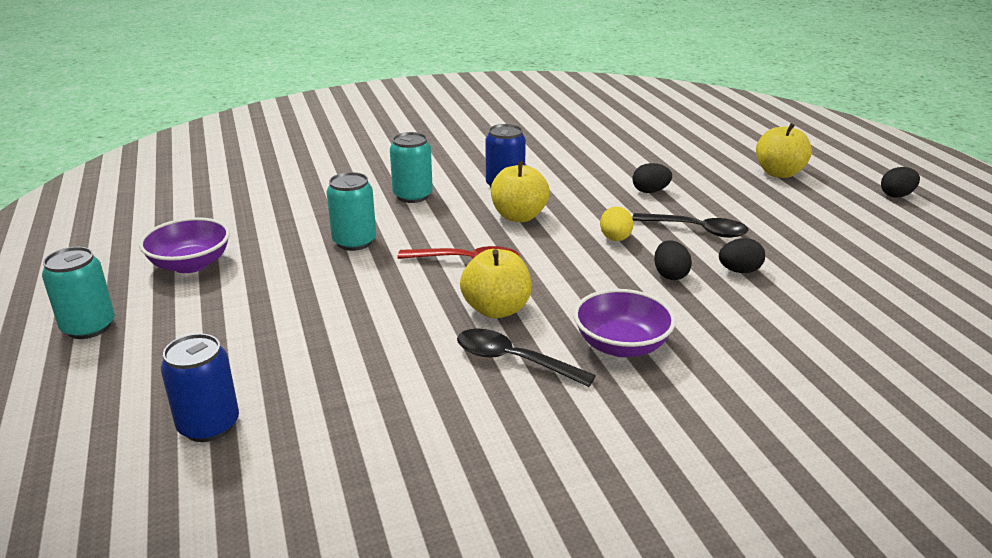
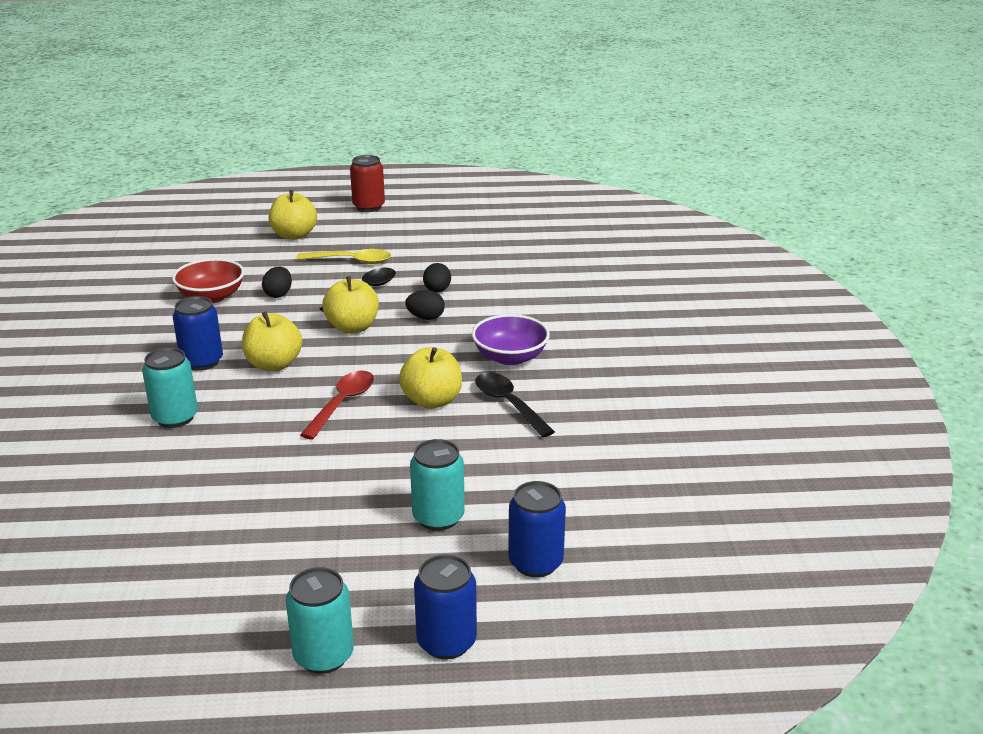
camera: 75 degrees left, 0 degrees up
purple bowl [139,217,230,273] -> none
turquoise can [326,172,376,251] -> turquoise can moved to [410,439,465,531]
black spoon [457,329,596,387] -> black spoon turned 105 degrees clockwise [475,372,555,437]
yellow egg [600,207,633,241] -> yellow apple [322,276,379,334]
black egg [881,167,920,198] -> red can [350,155,385,212]
none -> red bowl [172,258,245,303]
none -> yellow spoon [296,249,391,264]
none -> blue can [414,554,477,660]

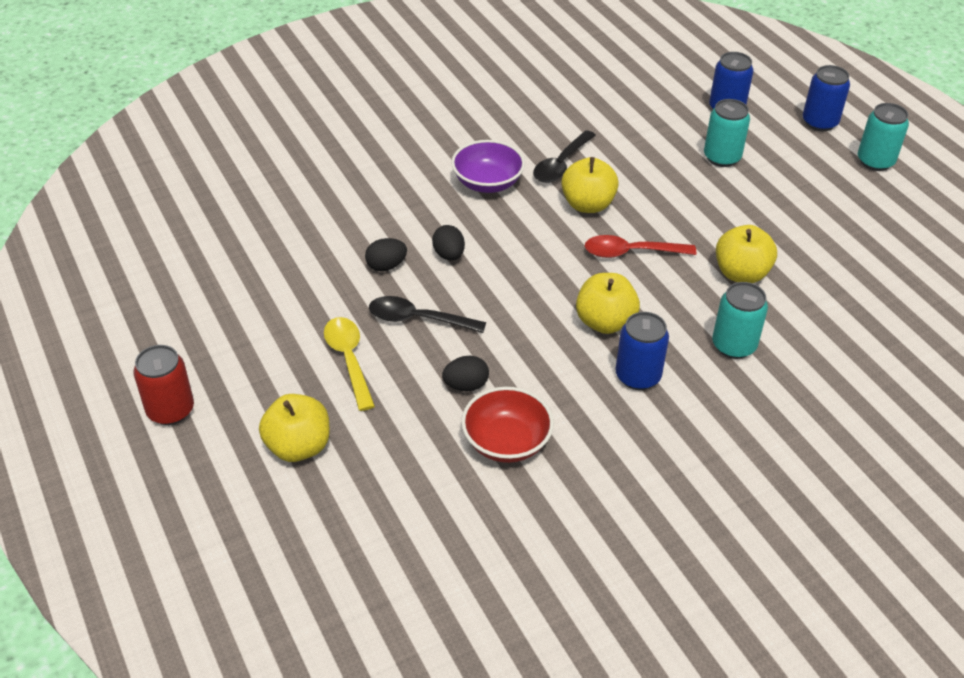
camera: 115 degrees left, 15 degrees up
yellow apple [322,276,379,334] -> yellow apple moved to [716,225,777,283]

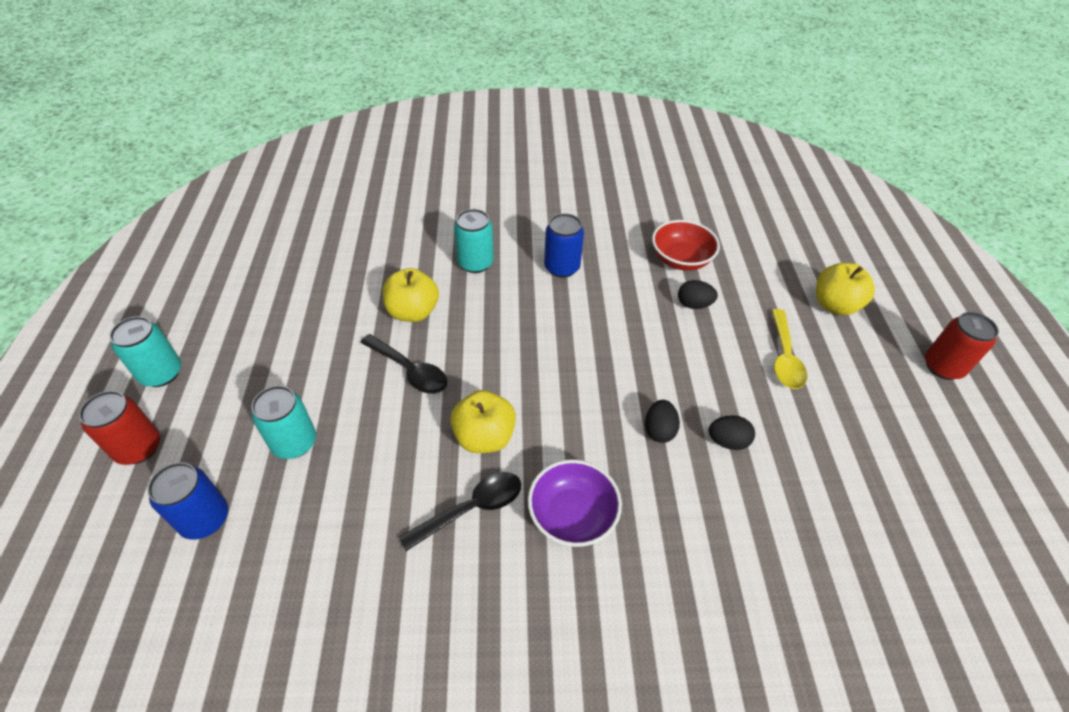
camera: 155 degrees left, 5 degrees up
black spoon [369,296,486,333] -> black spoon moved to [360,334,447,394]
yellow apple [576,273,640,334] -> none
red spoon [585,235,696,258] -> none
blue can [803,65,850,131] -> red can [79,391,160,465]

